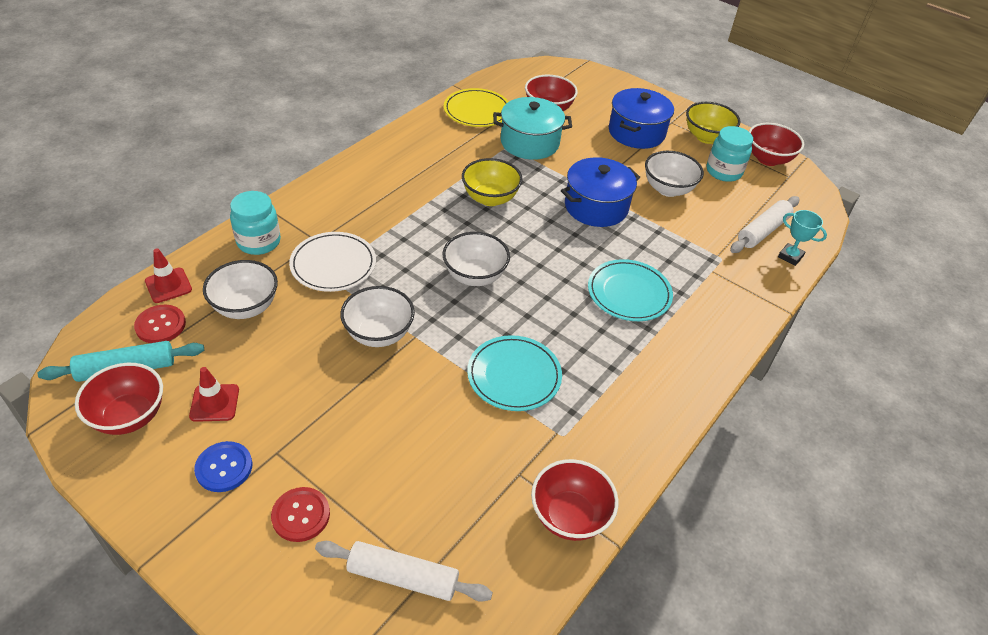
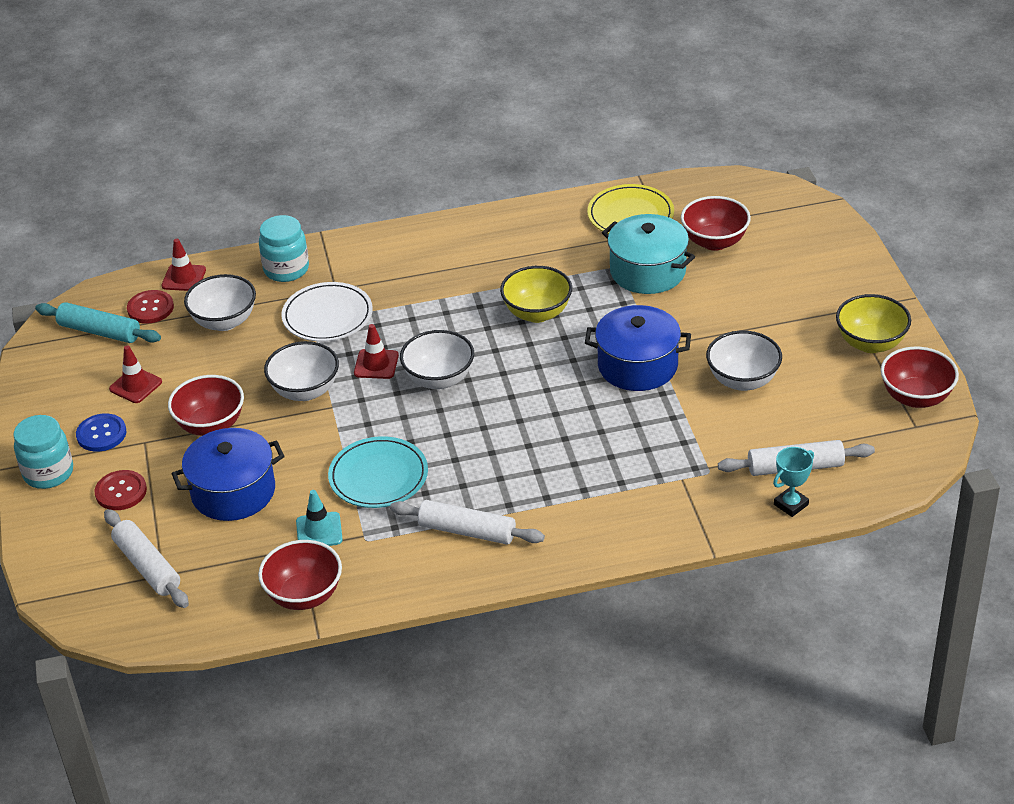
camera: 45 degrees right, 5 degrees down
red bowl [75,363,163,435] -> red bowl moved to [168,375,244,436]
turquoise plate [588,259,673,321] -> none
blue pot [609,88,674,149] -> blue pot moved to [172,428,284,521]
turquoise jar [707,126,753,182] -> turquoise jar moved to [13,415,73,489]
turquoise trophy [778,210,827,266] -> turquoise trophy turned 60 degrees clockwise [773,447,814,517]
none -> turquoise traffic cone [296,490,343,546]
none -> red traffic cone [354,324,399,379]
none -> white rolling pin [390,500,545,545]

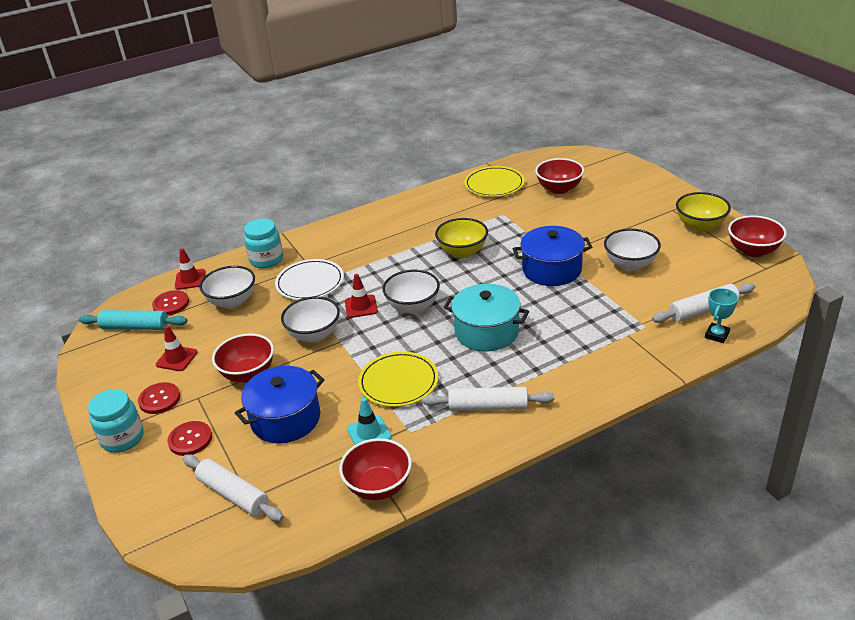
camera: 15 degrees left, 5 degrees down
blue button [76,413,126,452] -> red button [138,382,180,414]
turquoise plate [328,436,428,508] -> yellow plate [358,352,438,407]
turquoise pot [602,214,695,294] -> turquoise pot moved to [444,284,529,351]

